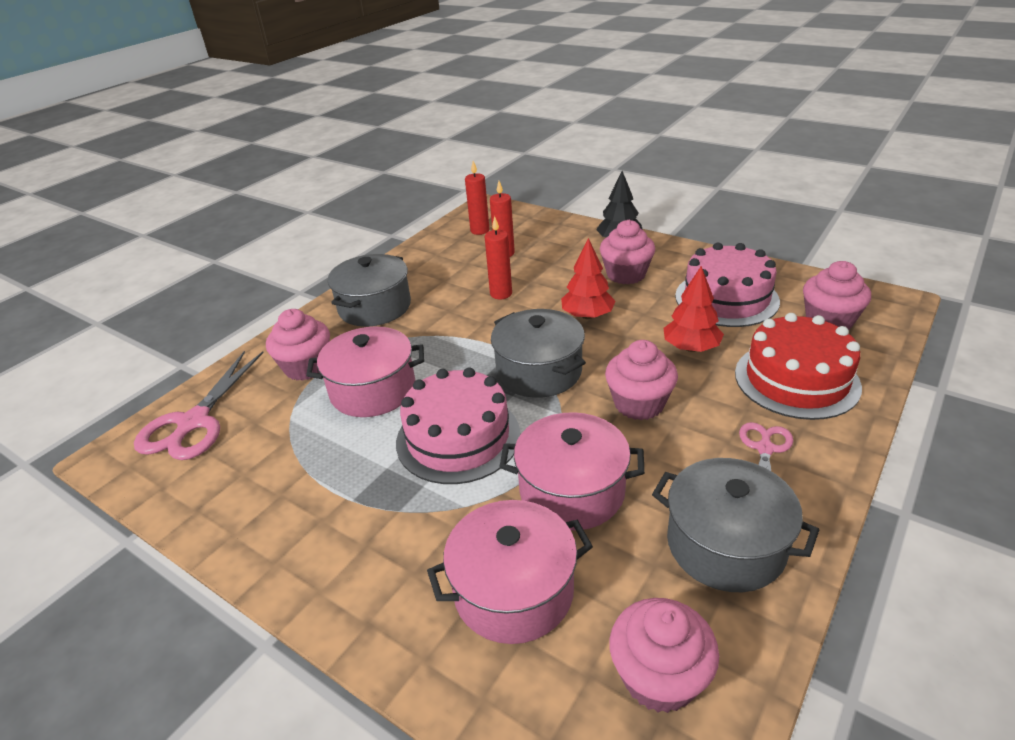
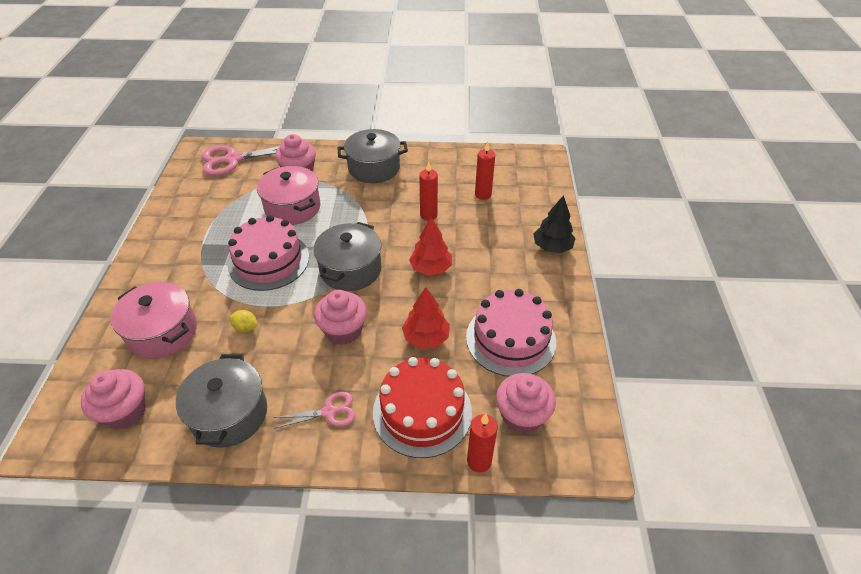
camera: 55 degrees right, 10 degrees up
red candle [465,161,489,235] -> red candle moved to [467,414,498,473]
pink pot [499,412,645,531] -> yellow lemon [229,310,258,332]
pink cupcake [600,220,655,284] -> none

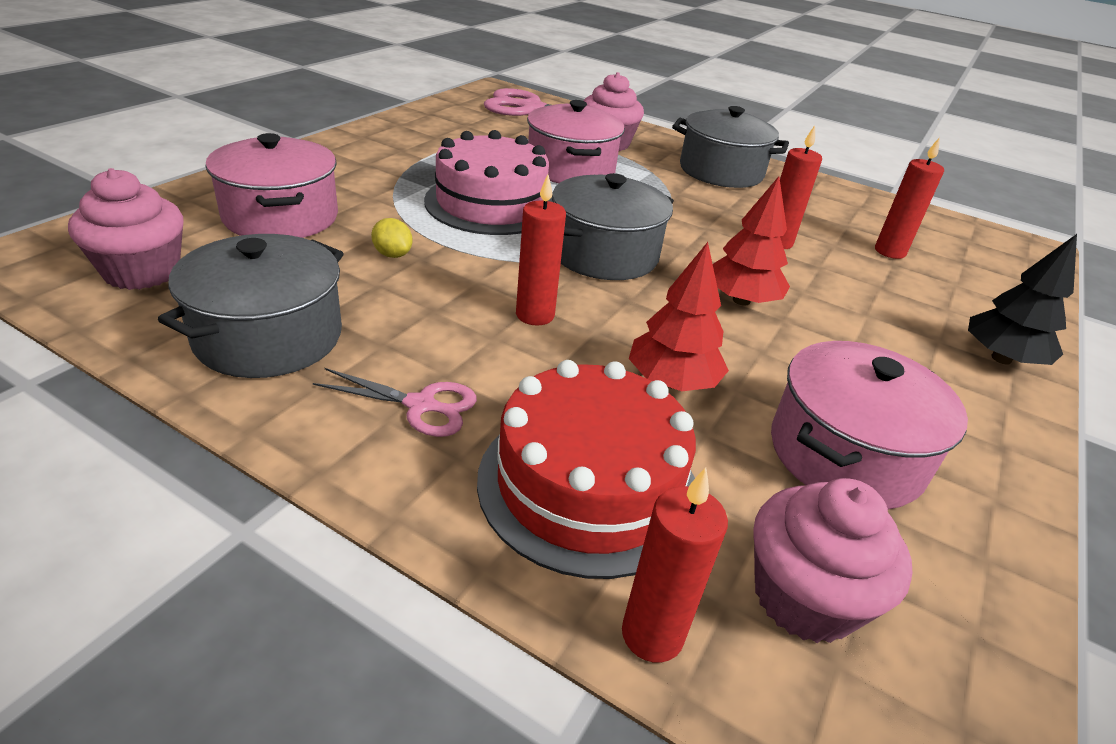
camera: 25 degrees right, 10 degrees down
pink cupcake [314,290,367,345] -> red candle [516,175,566,326]
pink cake [466,289,556,377] -> pink pot [771,341,968,509]

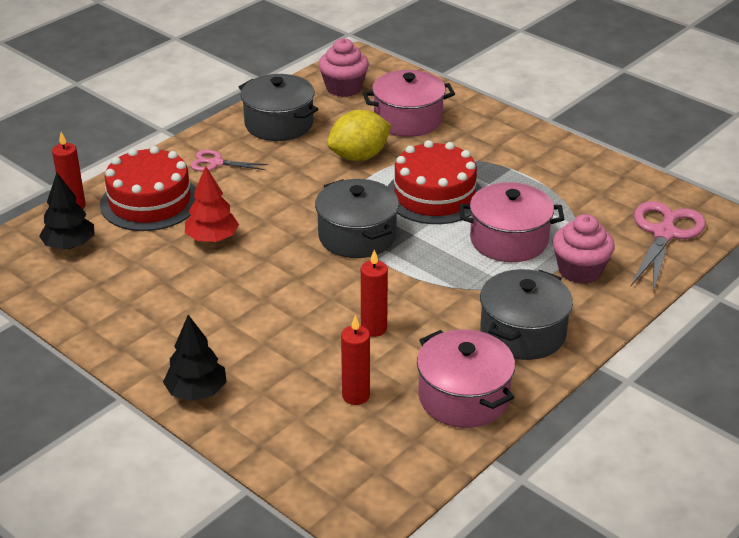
camera: 105 degrees right, 0 degrees up
pink scissors [313,368,477,437] -> pink scissors turned 75 degrees clockwise [190,150,268,171]
yellow lemon [371,218,413,258] -> yellow lemon [327,110,391,161], size x2.16
pink cake [424,130,553,235] -> red cake [388,140,482,224]
red candle [516,175,566,326] -> none
red tree [713,176,790,306] -> none
pink cupcake [753,478,913,643] -> black tree [39,173,95,249]
pink pot [771,341,968,509] -> pink pot moved to [417,329,515,428]

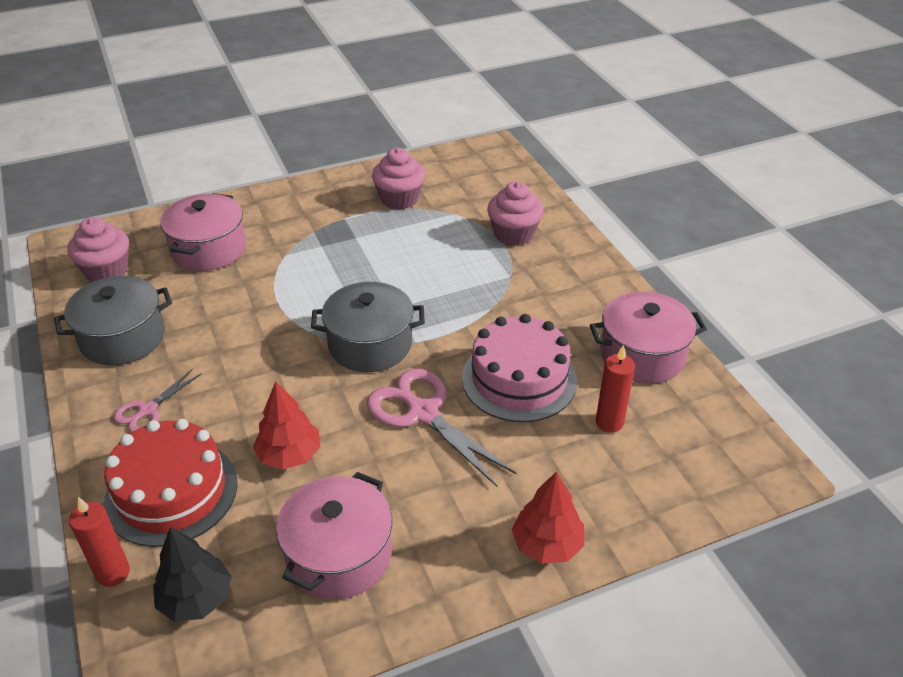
camera: 65 degrees left, 5 degrees up
black tree [163,315,227,401] -> red tree [512,471,584,564]
yellow lemon [327,110,391,161] -> none
red candle [361,250,388,337] -> pink cake [462,314,577,422]
red cake [388,140,482,224] -> none
pink pot [459,182,564,262] -> pink pot moved to [276,472,392,600]
grey pot [480,269,573,360] -> none
pink scissors [631,201,706,292] -> pink scissors moved to [367,369,516,487]
none -> pink cupcake [372,148,425,210]

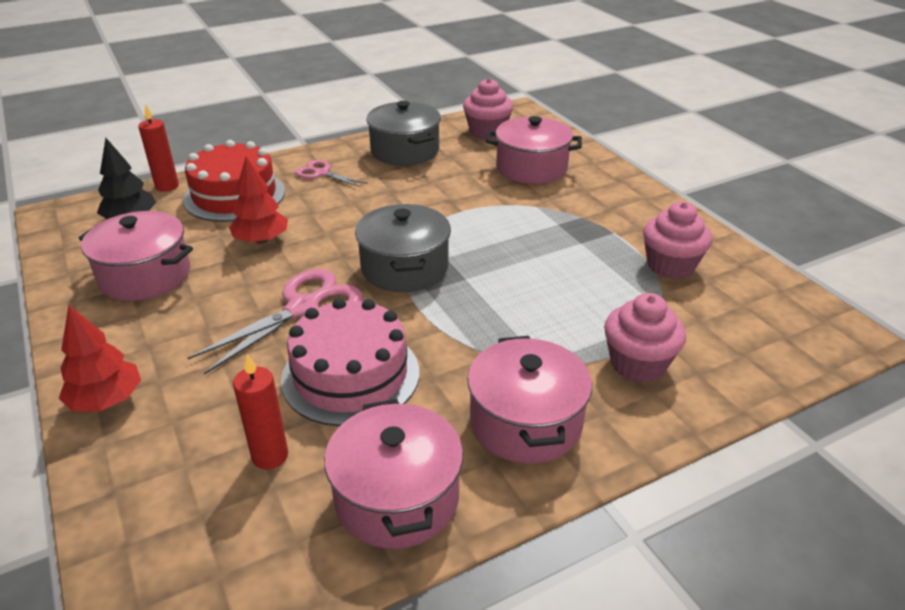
camera: 85 degrees right, 5 degrees down
none -> pink pot [467,336,592,464]

